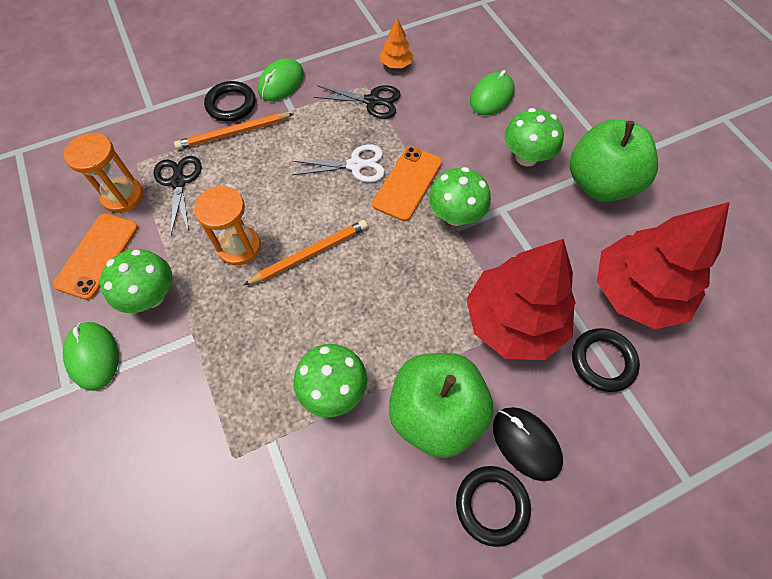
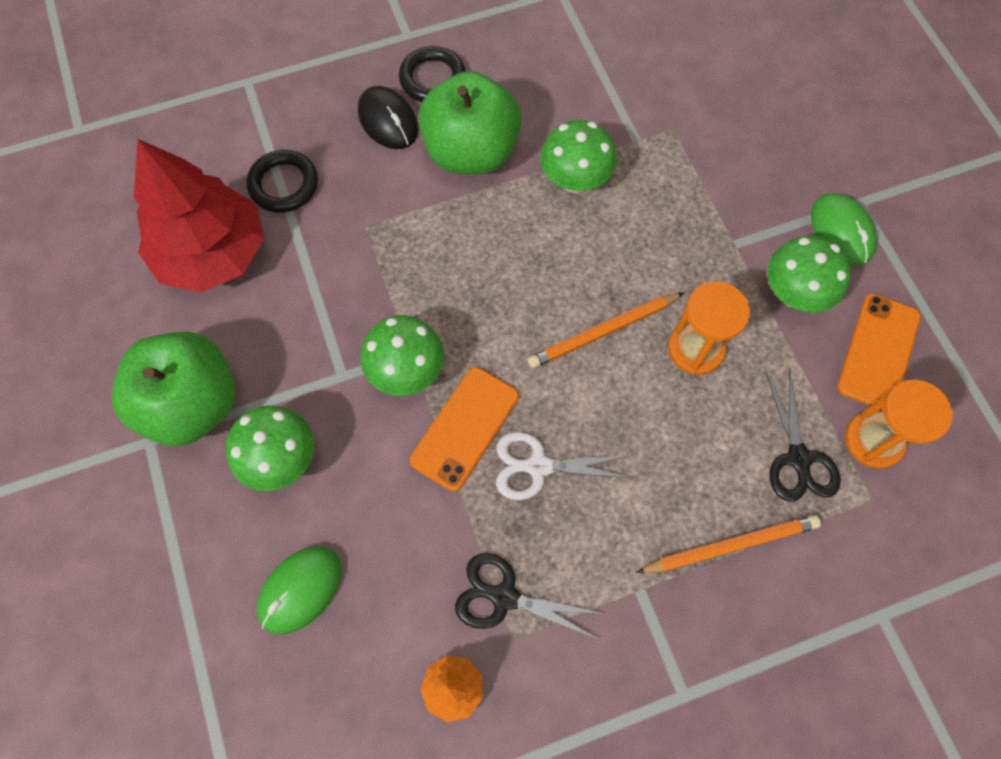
camera: 175 degrees left, 5 degrees up
black ring [204,81,256,122] -> none
green mouse [258,58,304,101] -> none
red tree [466,239,576,360] -> none

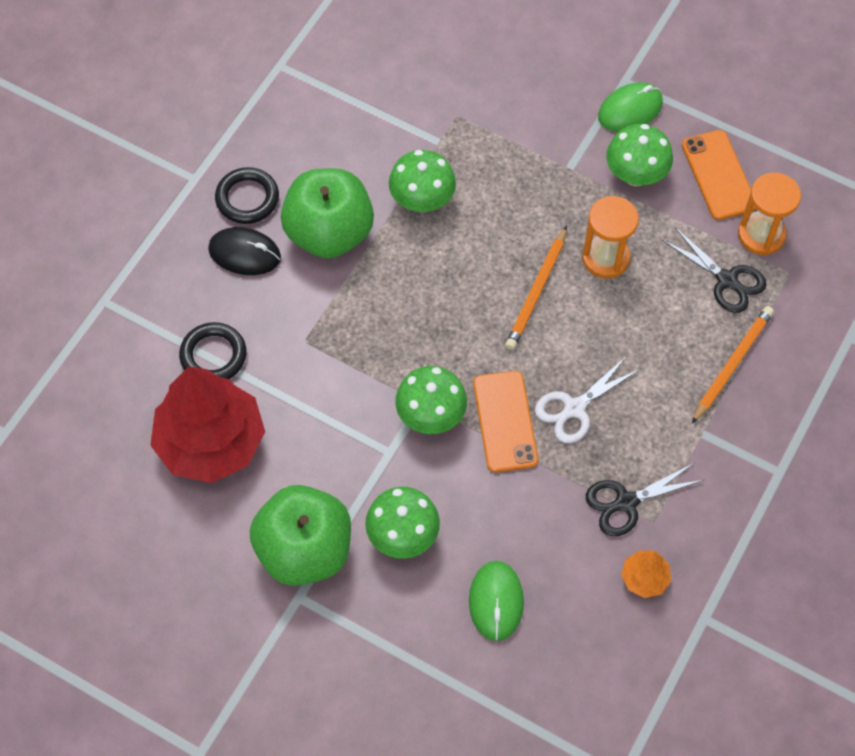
camera: 40 degrees left, 5 degrees down
green mouse [811,193,877,266] -> green mouse turned 60 degrees counterclockwise [598,82,663,132]

